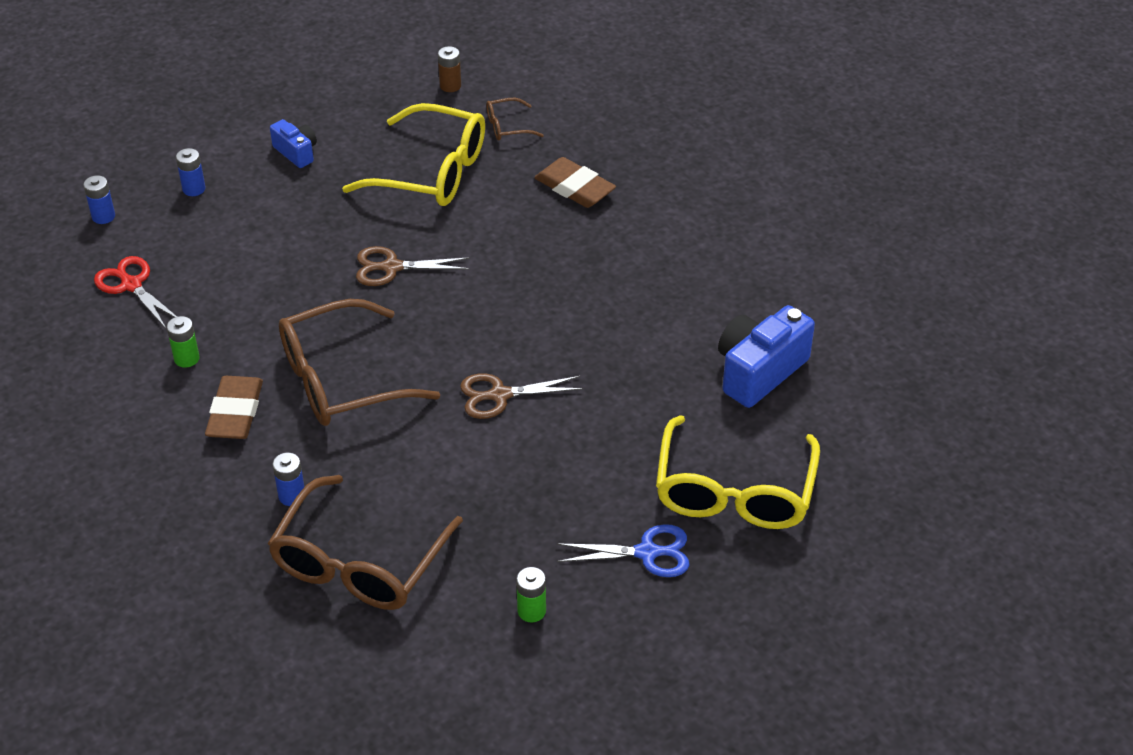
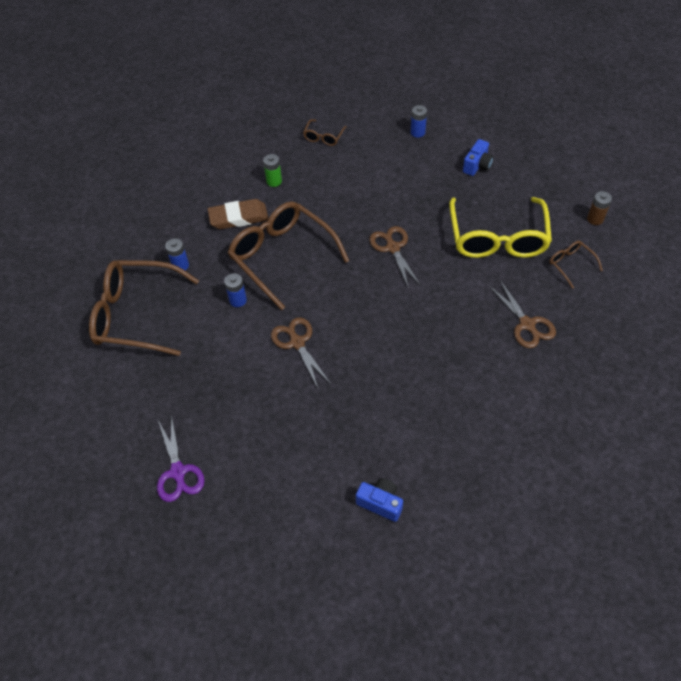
camera: 75 degrees right, 10 degrees up
blue battery [83,175,115,224] -> blue battery moved to [224,273,247,307]
red scissors [94,256,177,328] -> brown glasses [303,119,347,146]
green battery [516,567,546,622] -> none
brown eraser [534,157,616,208] -> brown scissors [489,280,556,348]
blue scissors [557,524,689,577] -> purple scissors [157,414,205,502]
yellow glasses [656,415,820,529] -> none
blue camera [718,305,815,408] -> blue camera [356,478,403,522], size x0.55

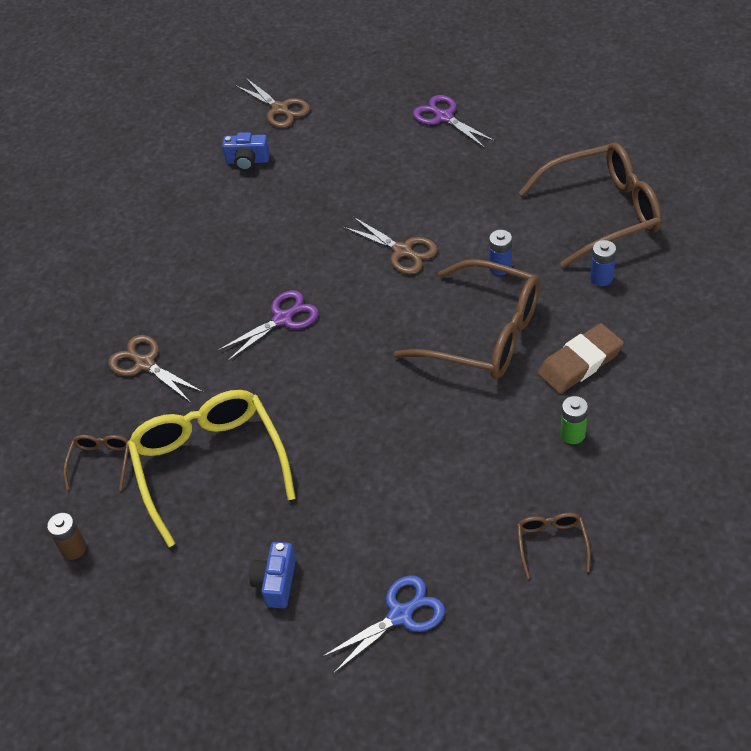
camera: 160 degrees right, 5 degrees down
brown scissors [369,226,421,288] -> brown scissors moved to [235,78,310,128]
blue battery [411,105,427,138] -> blue scissors [322,575,445,674]
brown glasses [549,241,603,289] -> brown glasses turned 120 degrees counterclockwise [63,435,129,490]
none -> purple scissors [217,290,319,362]

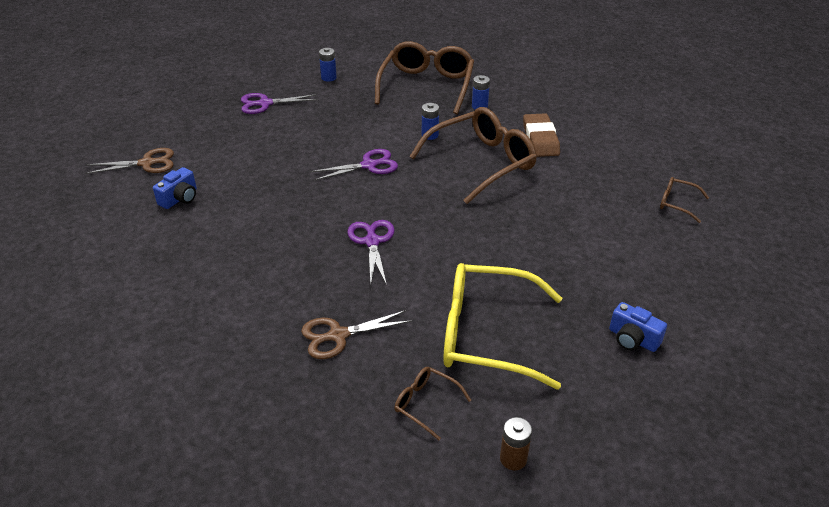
camera: 65 degrees left, 10 degrees down
blue scissors [322,575,445,674] -> none
brown scissors [343,217,438,275] -> purple scissors [310,149,398,181]
green battery [560,396,588,444] -> none
none -> blue battery [319,48,337,82]

